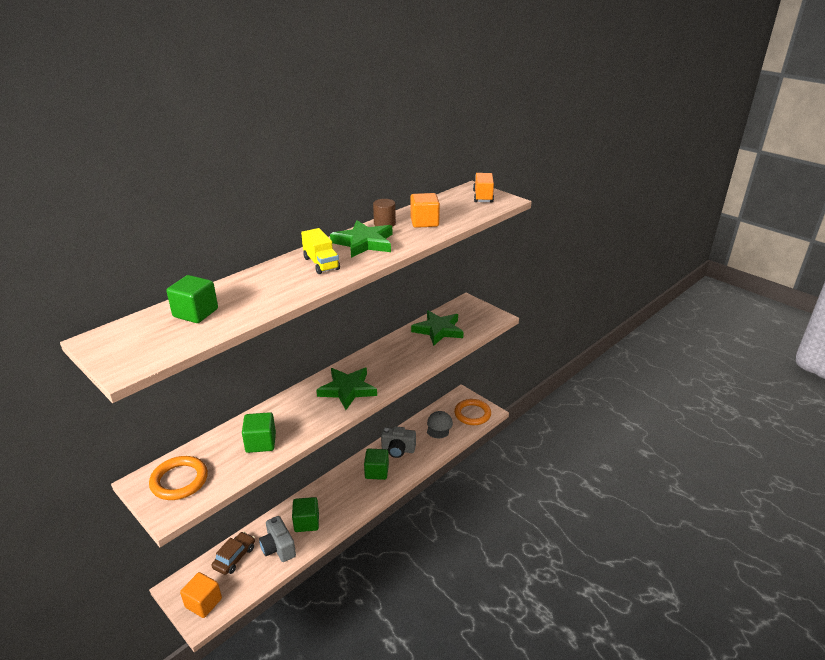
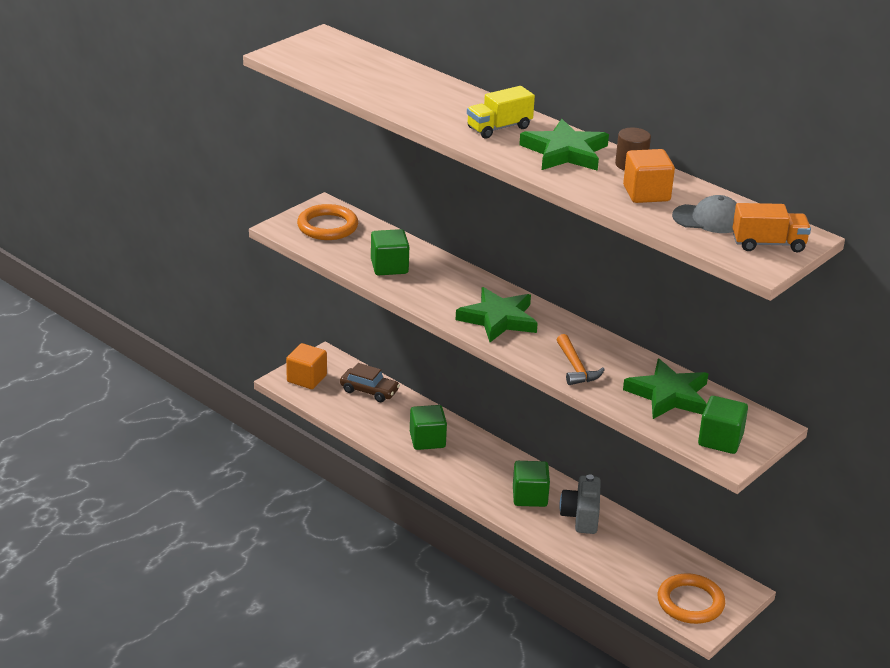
camera: 85 degrees right, 0 degrees up
green cube [166,275,218,323] -> green cube moved to [698,396,748,454]
grey camera [259,516,296,562] -> none
grey cap [427,411,453,438] -> grey cap moved to [672,195,737,233]
none -> orange hammer [557,334,605,385]

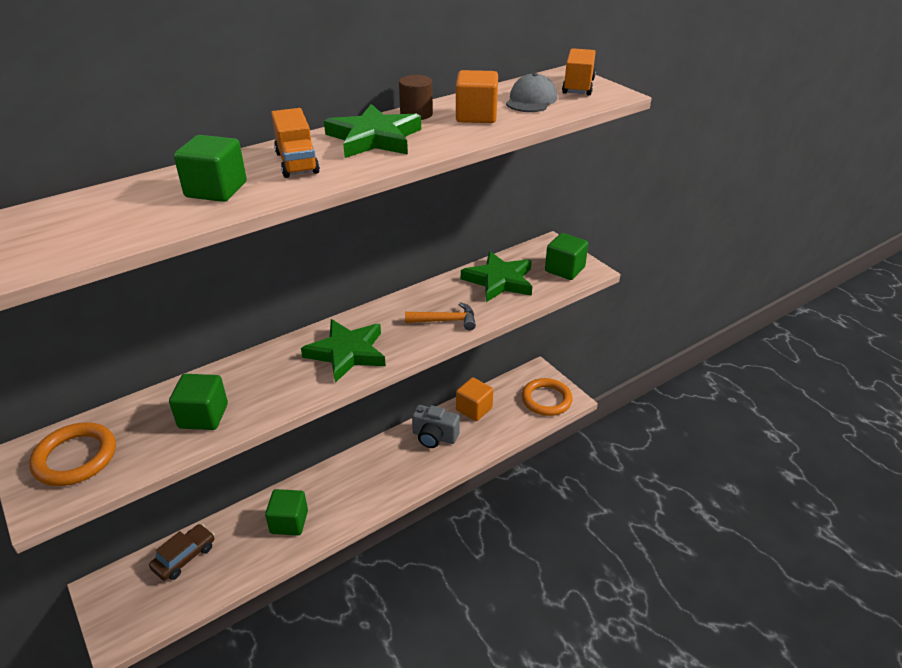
camera: 75 degrees left, 5 degrees up
orange cube [286,343,327,389] -> orange cube moved to [456,377,493,421]
yellow truck [467,86,535,139] -> orange truck [271,108,320,178]
green cube [513,461,550,507] -> green cube moved to [174,135,247,202]

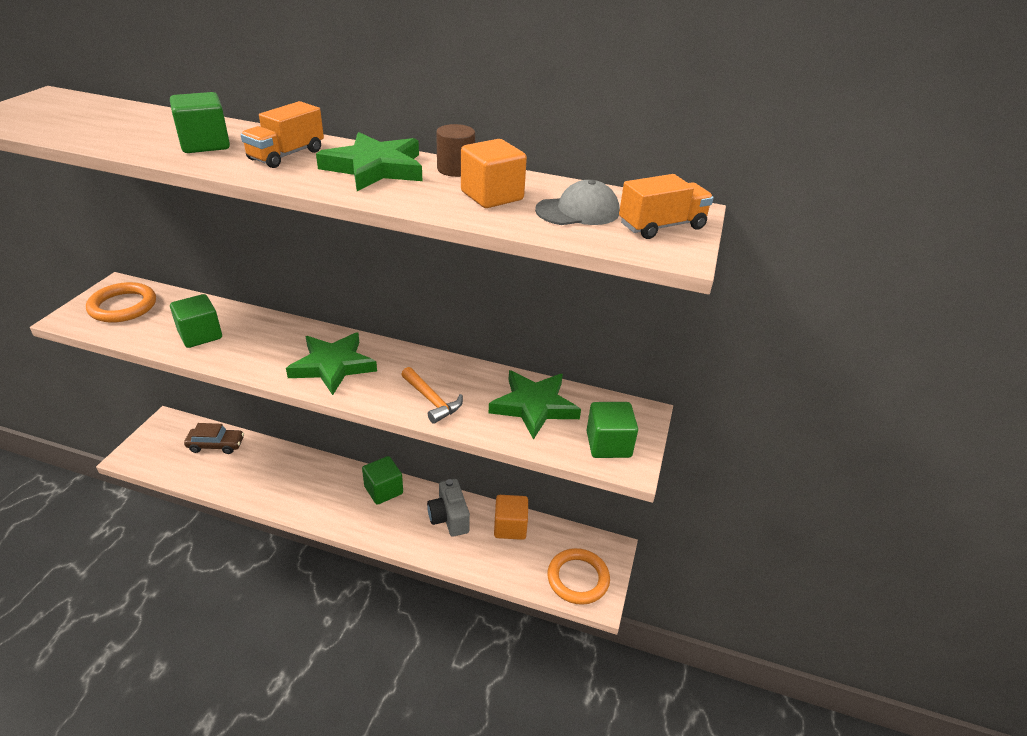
camera: 50 degrees right, 0 degrees up
green cube [265,489,308,536] -> green cube moved to [362,456,403,505]

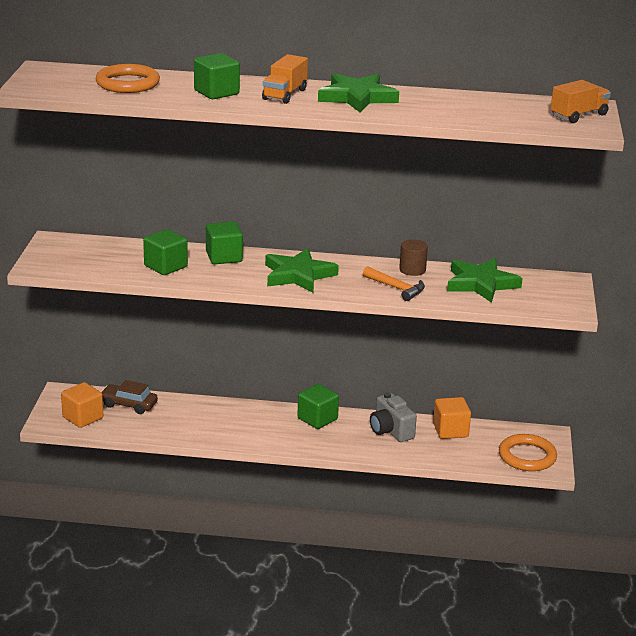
camera: 10 degrees left, 10 degrees down
orange ring [86,282,156,323] -> orange ring moved to [96,64,160,93]
brown car [184,423,244,454] -> brown car turned 150 degrees counterclockwise [101,380,158,414]
brown cylinder [436,124,475,177] -> brown cylinder moved to [399,239,428,276]
orange cube [461,139,527,208] -> orange cube moved to [61,382,103,428]
grey cap [535,180,619,225] -> none
green cube [586,402,638,458] -> green cube moved to [206,221,243,264]

